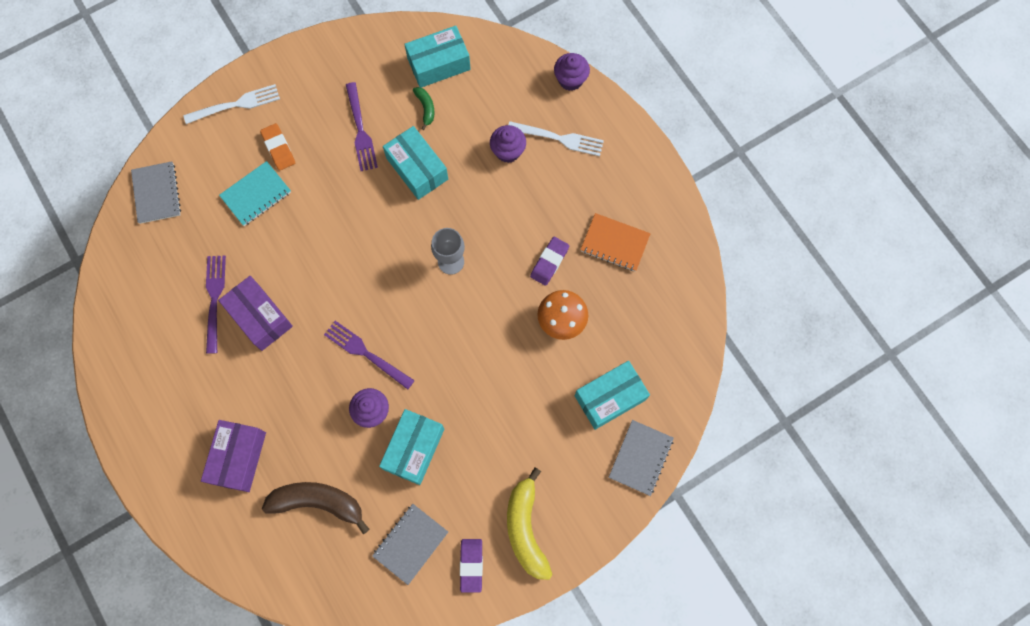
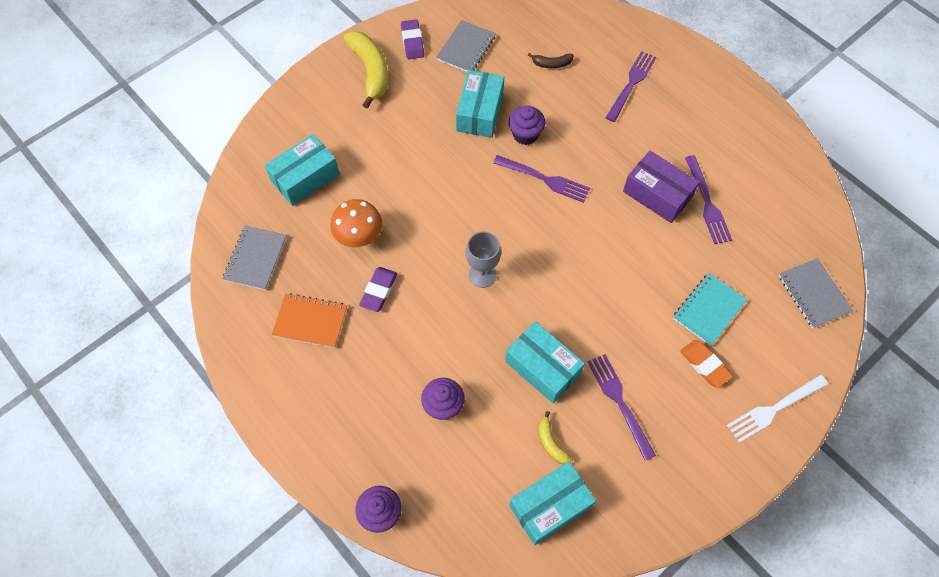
camera: 170 degrees right, 10 degrees down
purple box [201,420,266,492] -> purple fork [605,51,657,122]
brown banana [262,482,370,534] -> brown banana [528,53,574,68], size x0.49
green banana [413,87,434,130] -> yellow banana [539,411,573,464]
white fork [508,121,604,156] -> none
grey notebook [609,420,674,496] -> grey notebook moved to [223,226,287,290]

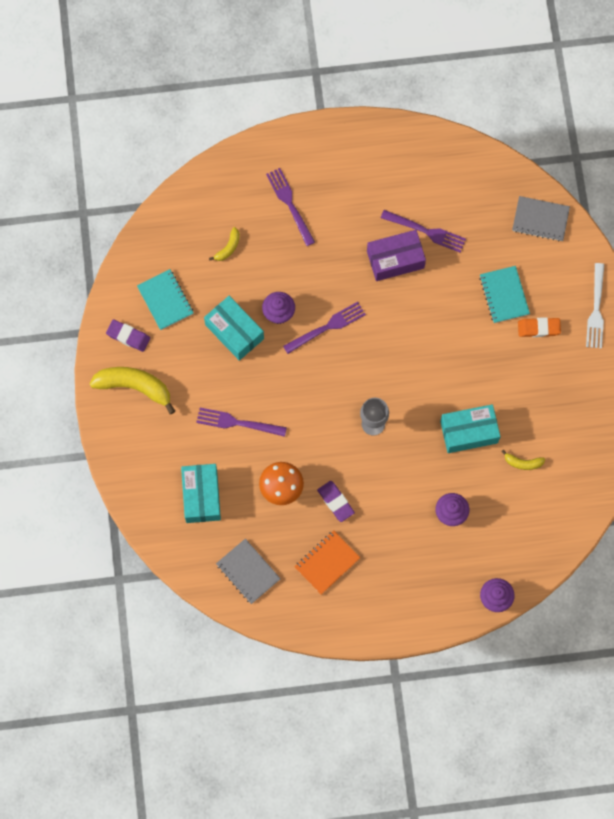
camera: 55 degrees left, 10 degrees up
grey notebook [436,20,496,72] -> turquoise notebook [137,269,194,330]
turquoise box [509,461,596,545] -> none
brown banana [528,53,574,68] -> yellow banana [209,227,240,261]
purple fork [588,354,656,461] -> purple fork moved to [196,408,287,437]

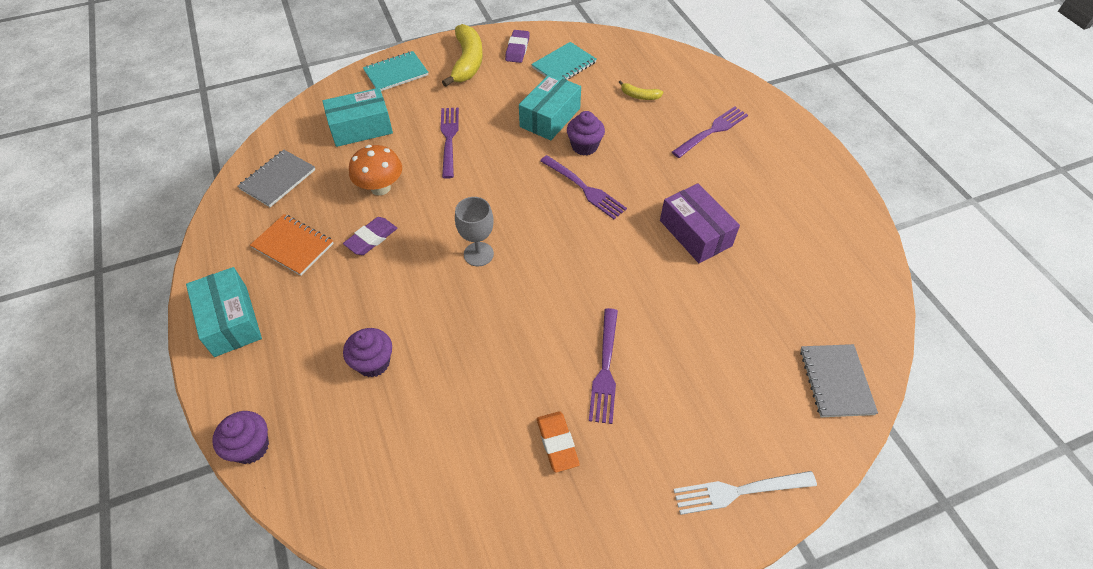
camera: 75 degrees right, 20 degrees down
purple fork [381,210,466,253] -> purple fork moved to [589,308,618,424]
turquoise box [440,404,500,453] -> turquoise box moved to [186,267,262,357]
turquoise notebook [479,266,530,323] -> turquoise notebook moved to [363,51,428,91]
yellow banana [501,450,545,470] -> none
orange eraser [518,317,561,337] -> orange eraser moved to [537,411,580,473]

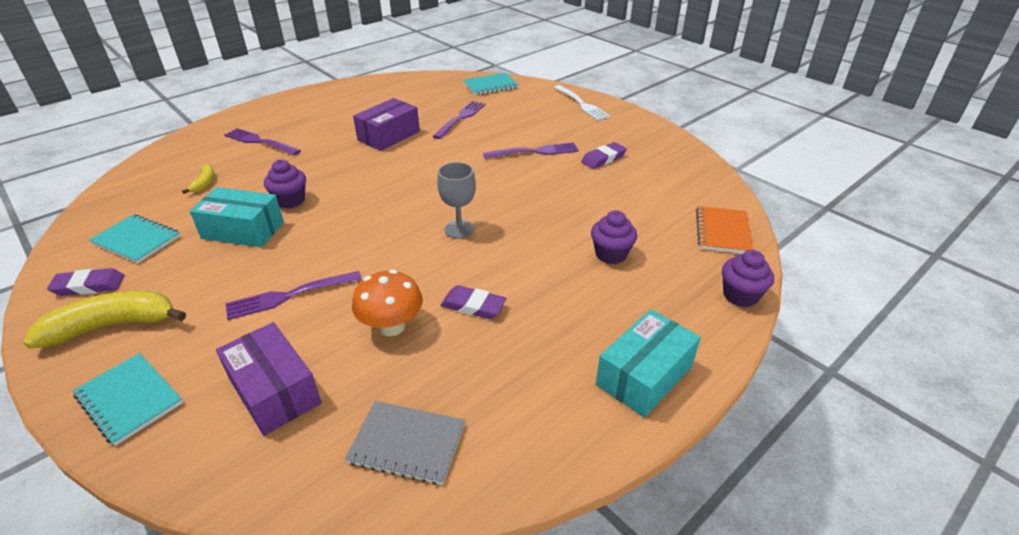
camera: 110 degrees left, 15 degrees down
orange notebook [250,214,334,276] -> orange notebook moved to [696,206,753,254]
turquoise box [322,88,393,147] -> purple box [216,322,322,436]
orange eraser [537,411,580,473] -> purple eraser [581,142,627,169]
purple fork [540,155,627,219] -> purple fork moved to [433,101,485,139]
grey notebook [800,344,878,417] -> turquoise notebook [464,73,518,95]

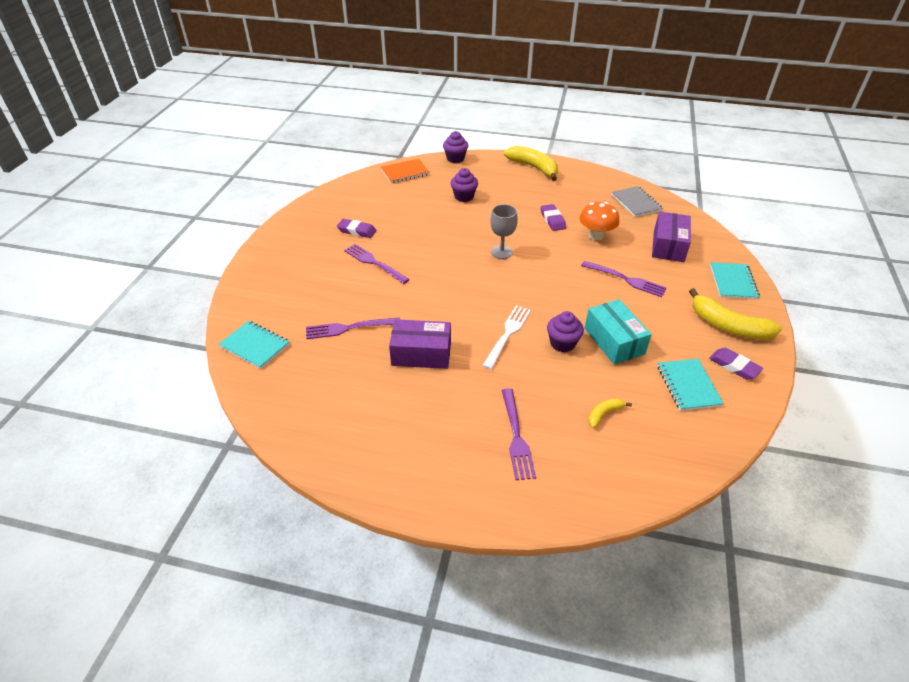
camera: 125 degrees left, 5 degrees up
white fork [554,85,611,121] -> white fork moved to [482,306,531,370]
turquoise box [596,309,701,418] -> yellow banana [504,146,558,181]

